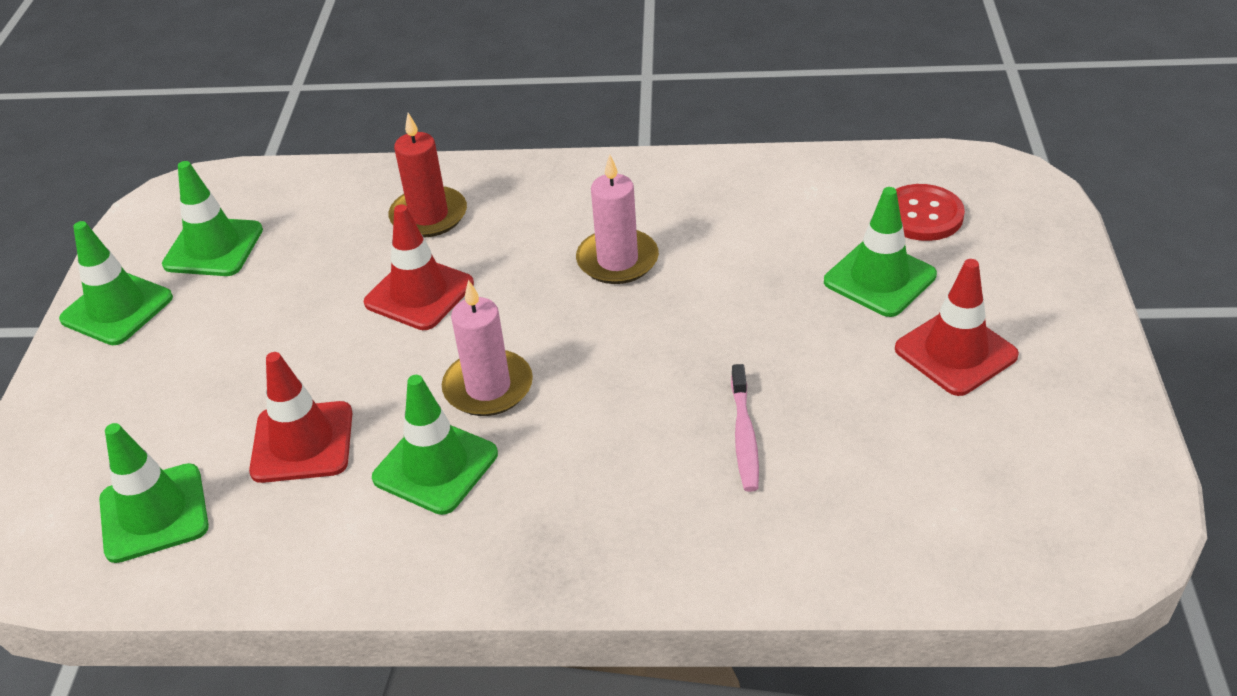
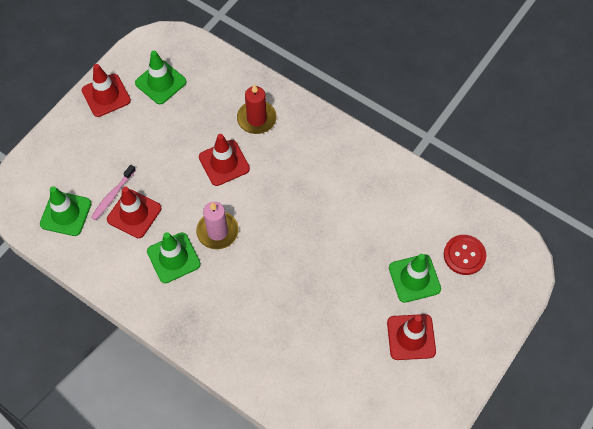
camera: 30 degrees right, 20 degrees up
green traffic cone [59,221,173,345] -> red traffic cone [82,64,131,117]
pink candle [576,154,659,284] -> none
pink toothbrush [731,364,759,492] -> pink toothbrush moved to [91,165,136,220]

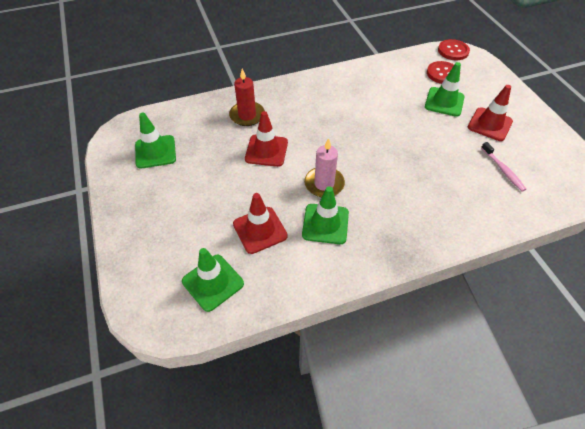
camera: 55 degrees left, 10 degrees down
red traffic cone [82,64,131,117] -> none
pink toothbrush [91,165,136,220] -> pink toothbrush moved to [481,142,526,192]
none -> red button [438,39,470,60]

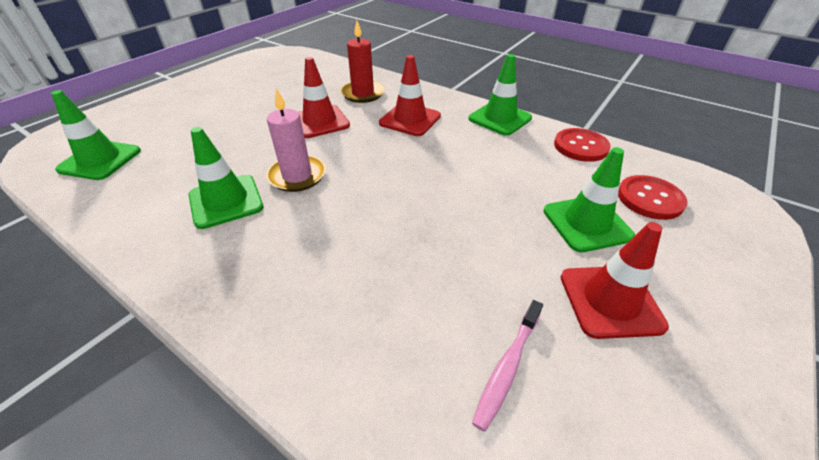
camera: 55 degrees right, 10 degrees down
green traffic cone [135,112,176,169] -> green traffic cone moved to [468,54,532,136]
red traffic cone [233,193,288,254] -> red traffic cone moved to [379,55,441,136]
red button [438,39,470,60] -> red button moved to [554,128,611,162]

